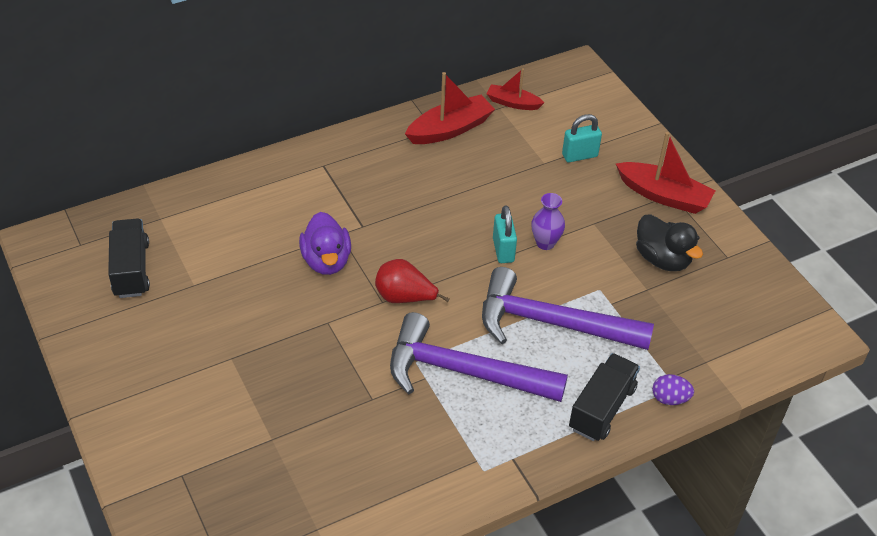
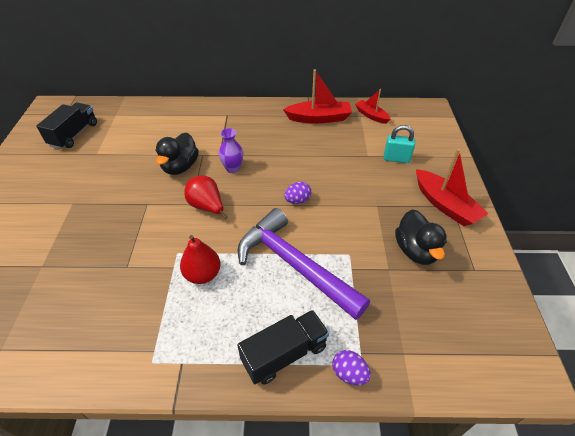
camera: 30 degrees right, 0 degrees up
purple duck [299,212,351,275] -> black duck [155,132,199,175]
purple hammer [390,312,568,402] -> red pear [180,235,221,284]
turquoise padlock [493,205,517,263] -> purple egg [284,182,312,204]
purple vase [531,193,565,250] -> purple vase moved to [219,128,243,173]

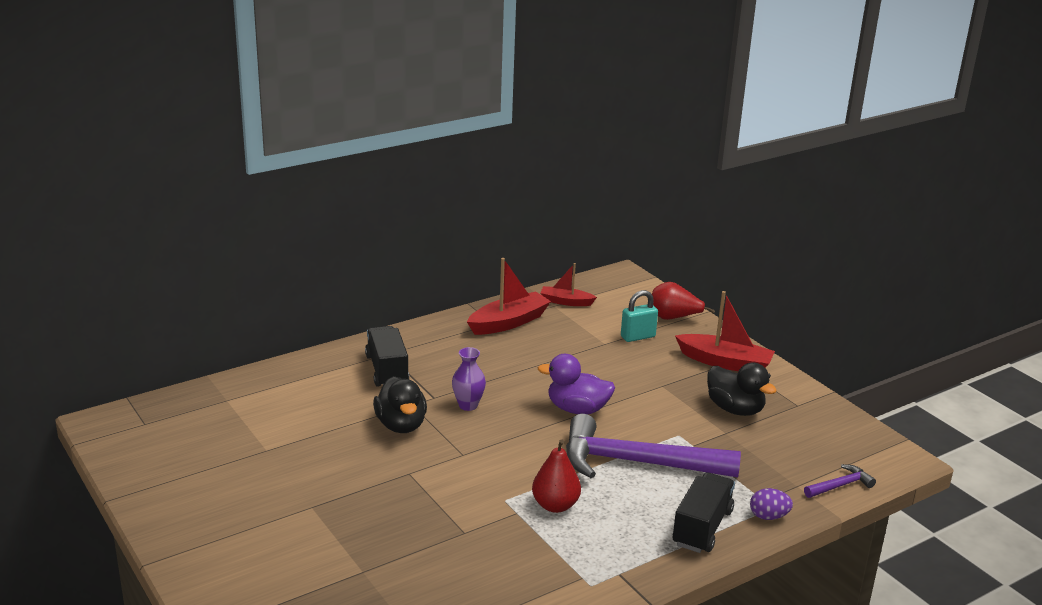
camera: 35 degrees left, 20 degrees down
black truck [36,102,97,149] -> black truck moved to [365,326,409,387]
red pear [184,175,228,219] -> red pear moved to [652,282,715,320]
purple egg [284,182,312,204] -> purple duck [538,354,615,414]
none -> purple hammer [804,464,876,498]

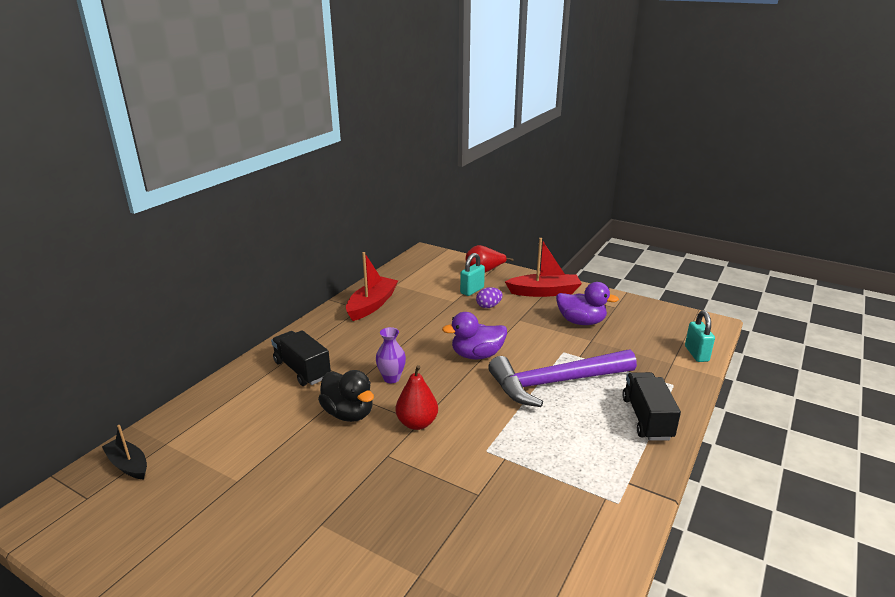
camera: 25 degrees left, 0 degrees up
red pear [532,440,581,513] -> red pear moved to [396,365,438,430]
red boat [540,263,597,306] -> none
black duck [707,363,777,416] -> purple duck [556,282,619,325]
purple egg [750,488,793,520] -> purple egg moved to [476,287,503,308]
purple hammer [804,464,876,498] -> turquoise padlock [685,311,715,362]
none -> black boat [102,425,147,479]

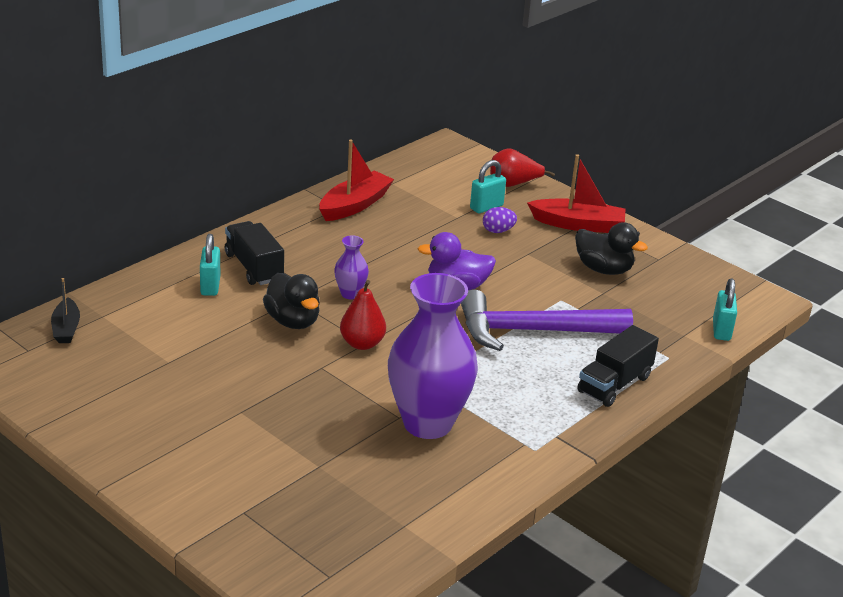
camera: 10 degrees right, 5 degrees up
black boat [102,425,147,479] -> black boat turned 150 degrees counterclockwise [51,278,80,343]
purple duck [556,282,619,325] -> black duck [575,222,648,275]
black truck [622,372,681,441] -> black truck turned 150 degrees counterclockwise [577,325,659,407]
none -> turquoise padlock [200,234,220,296]
none -> purple vase [388,273,478,439]

